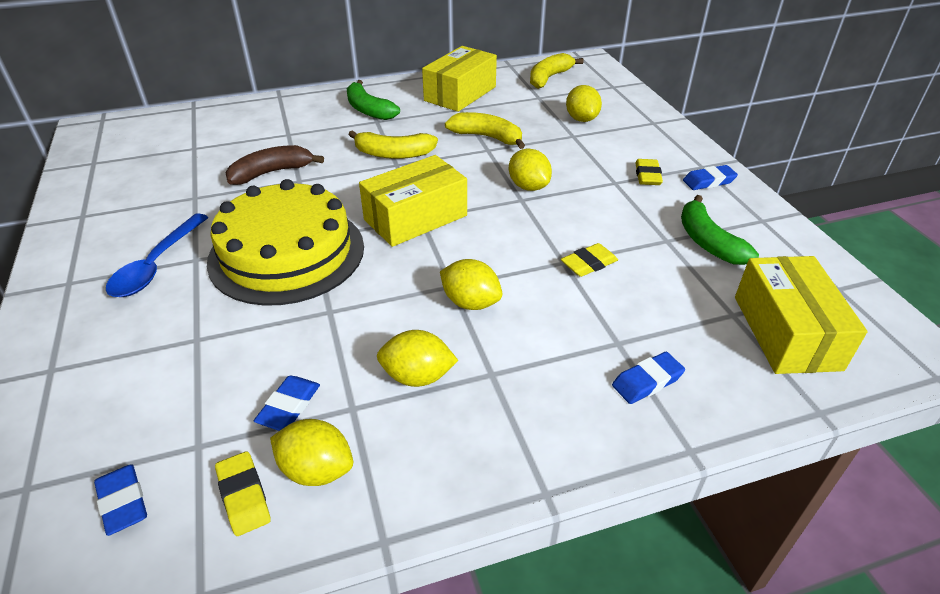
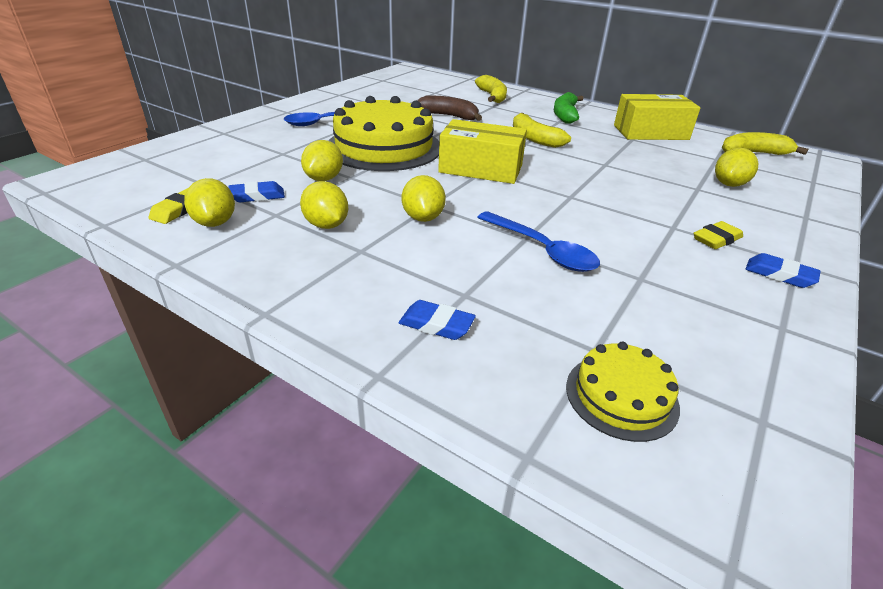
camera: 50 degrees right, 5 degrees down
blue eraser [94,464,147,536] -> none
yellow banana [445,112,525,149] -> yellow banana moved to [475,75,507,103]
yellow lemon [509,148,552,191] -> yellow lemon moved to [301,140,343,181]
yellow eraser [561,243,618,277] -> blue spoon [477,211,600,272]
green banana [681,195,759,265] -> none
yellow box [735,256,868,374] -> yellow cake [566,342,680,442]

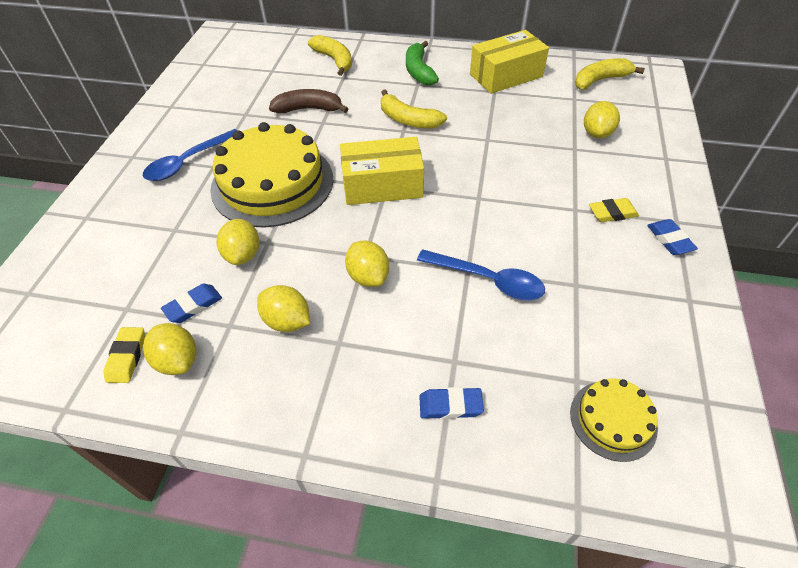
camera: 20 degrees left, 15 degrees up
yellow eraser [693,221,743,249] -> yellow eraser turned 45 degrees clockwise [589,198,639,222]
blue eraser [745,253,821,288] -> blue eraser turned 60 degrees clockwise [647,219,698,255]

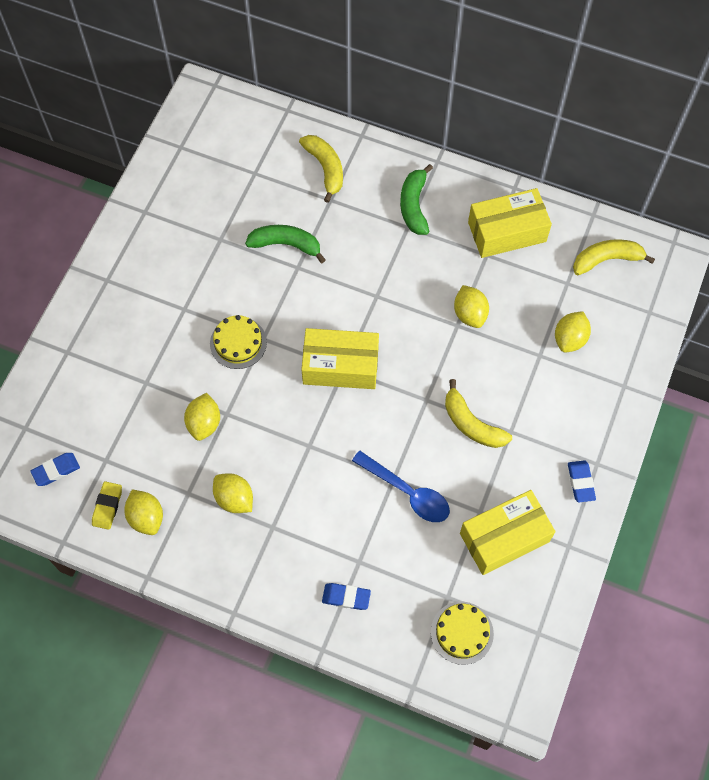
camera: 10 degrees right, 15 degrees up
blue spoon [143,129,237,181] -> none
blue eraser [161,284,222,323] -> blue eraser moved to [30,453,80,486]
yellow cake [210,122,333,228] -> yellow cake [210,315,267,369], size x0.49
brown banana [269,89,348,113] -> green banana [245,225,326,263]
yellow lemon [345,240,389,287] -> yellow lemon moved to [454,285,489,328]
yellow banana [381,89,447,129] -> yellow banana moved to [445,379,512,448]
yellow eraser [589,198,639,222] -> none
none -> yellow box [460,490,555,575]

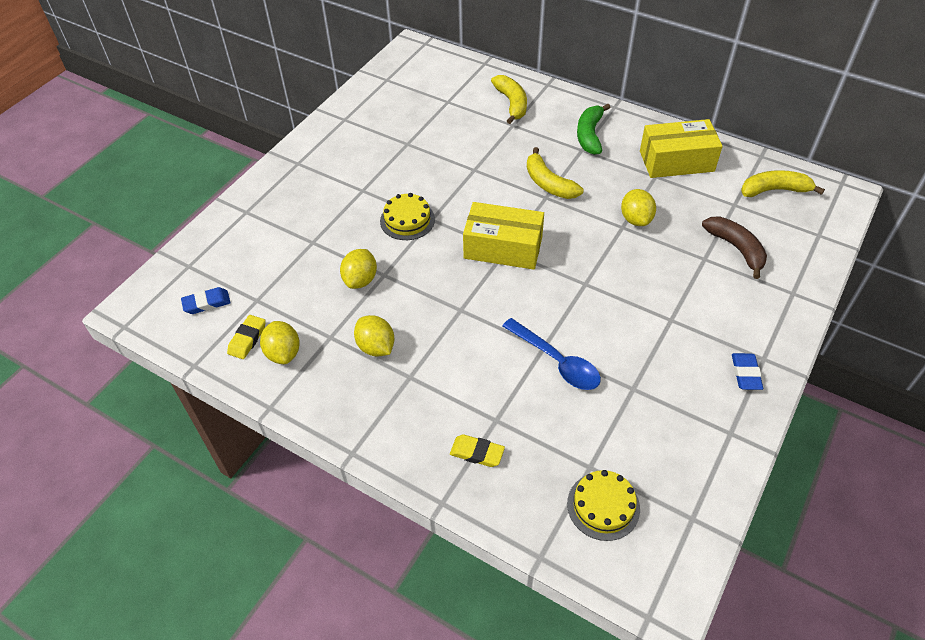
camera: 10 degrees right, 15 degrees down
green banana [245,225,326,263] -> none
blue eraser [322,583,371,610] -> yellow eraser [450,435,505,467]
yellow banana [445,379,512,448] -> yellow banana moved to [527,147,583,199]
yellow box [460,490,555,575] -> none
yellow lemon [555,311,591,352] -> brown banana [702,216,767,279]

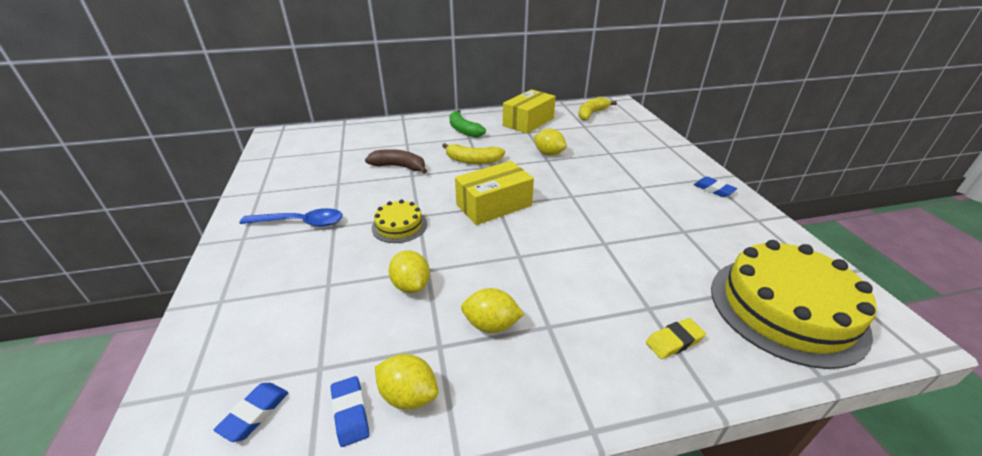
camera: 45 degrees left, 15 degrees down
yellow eraser [227,315,266,359] -> blue eraser [331,376,370,447]
yellow banana [491,75,527,124] -> none
blue spoon [502,318,601,390] -> blue spoon moved to [240,208,343,227]
yellow cake [567,470,640,541] -> yellow cake [711,240,877,369], size x2.05
brown banana [702,216,767,279] -> brown banana moved to [365,149,427,174]

